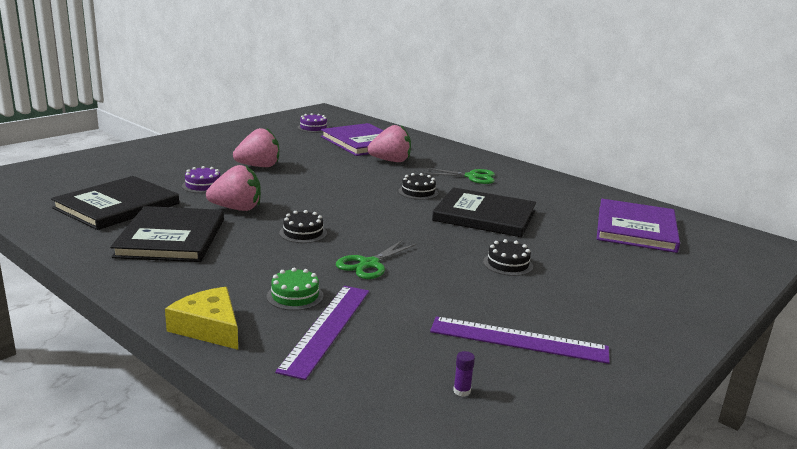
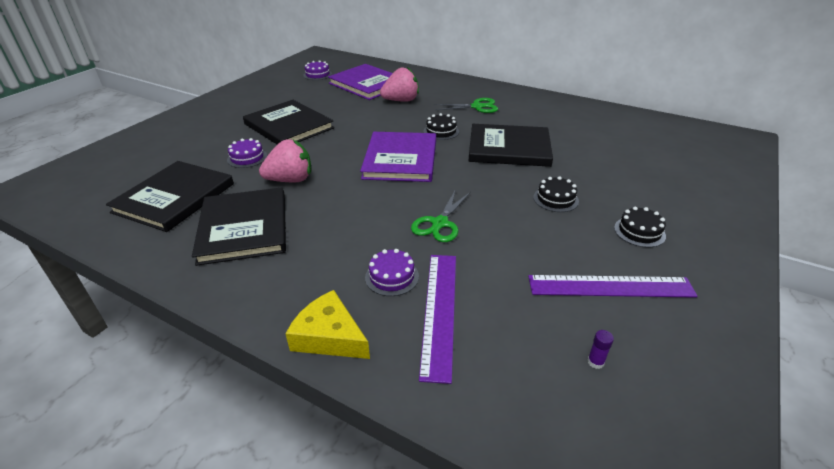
camera: 10 degrees left, 15 degrees up
pink strawberry [233,128,279,167] -> black book [243,100,334,145]
green cake [267,268,324,311] -> purple cake [365,249,419,296]
black cake [279,210,327,243] -> black cake moved to [614,207,666,247]
purple book [597,199,680,253] -> purple book moved to [360,132,436,182]

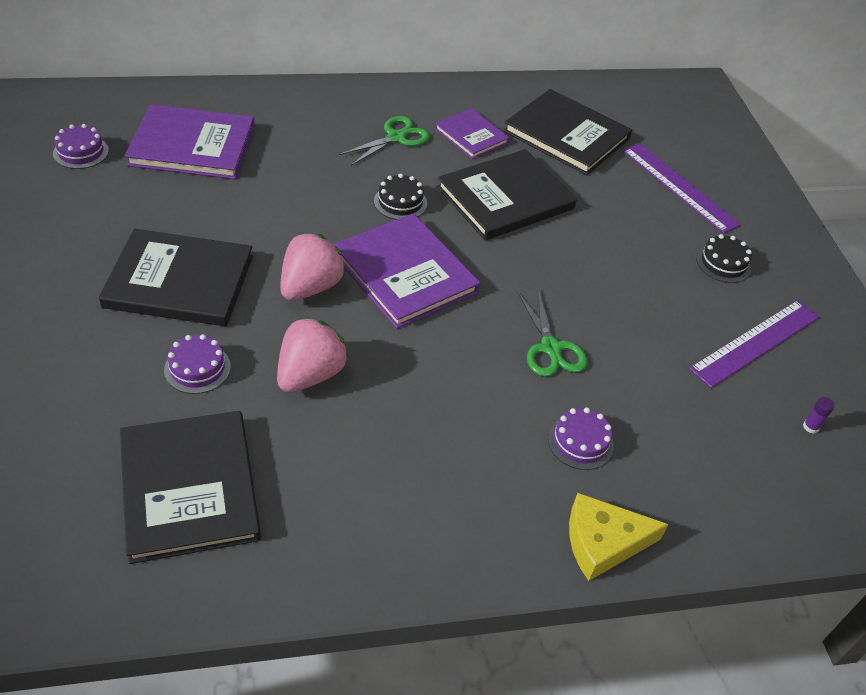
camera: 45 degrees left, 10 degrees up
black book [192,187,286,266] -> black book moved to [503,89,632,175]
pink strawberry [380,67,419,102] -> pink strawberry moved to [280,232,346,301]
purple ruler [419,255,456,384] -> purple ruler moved to [622,143,742,234]
black cake [533,176,579,212] -> none
none -> purple book [435,108,510,159]

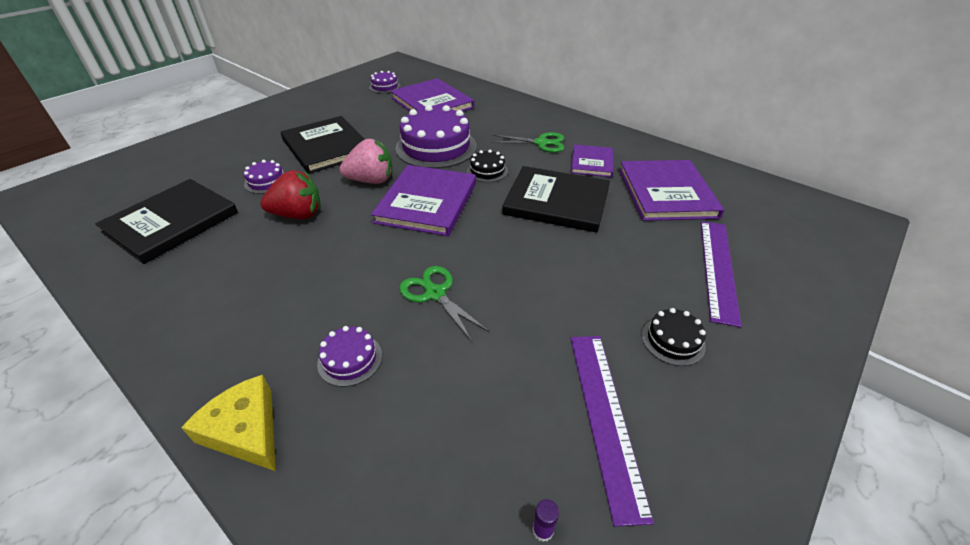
camera: 55 degrees right, 5 degrees down
pink strawberry [277,316,349,393] -> red strawberry [260,170,321,219]
black book [503,89,632,175] -> purple book [619,160,724,221]
green scissors [517,289,587,377] -> green scissors turned 105 degrees clockwise [399,266,490,342]
purple ruler [689,300,820,388] -> purple ruler turned 75 degrees clockwise [570,336,654,527]
none -> purple cake [395,105,477,169]

